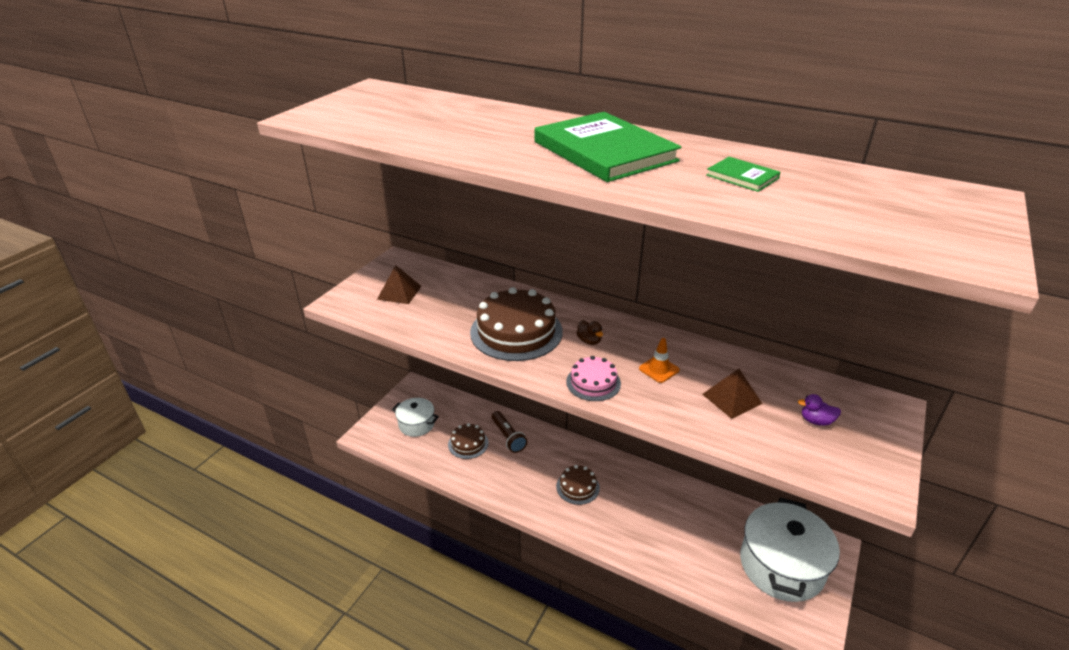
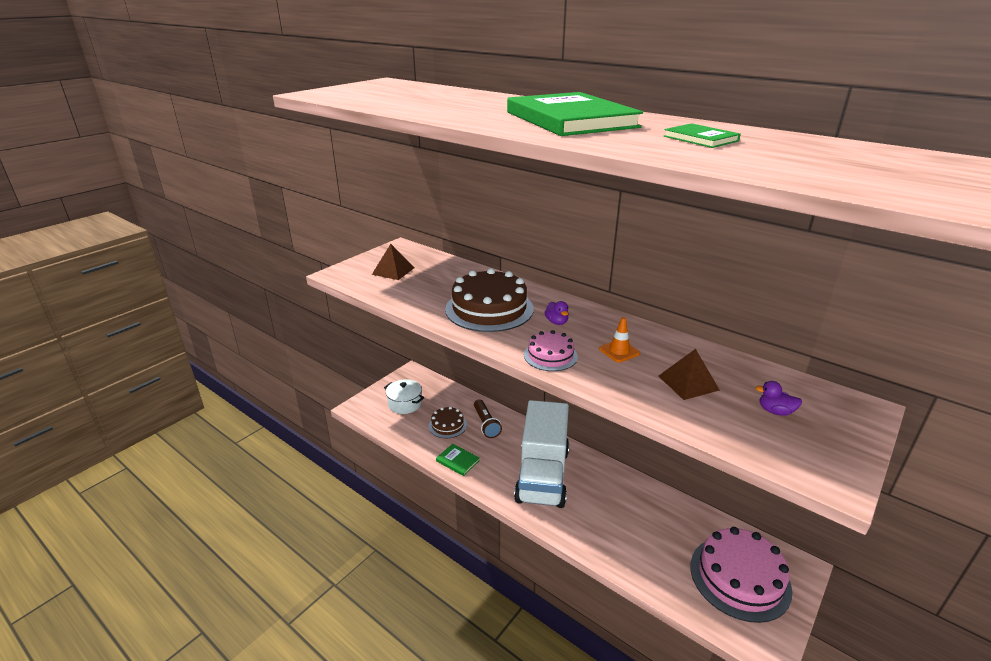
camera: 10 degrees right, 5 degrees down
brown cake [556,465,600,505] -> white truck [514,400,569,508]
brown duck [576,320,603,345] -> purple duck [545,301,569,325]
white pot [740,497,840,602] -> pink cake [690,527,792,623]
none -> green book [436,444,480,476]

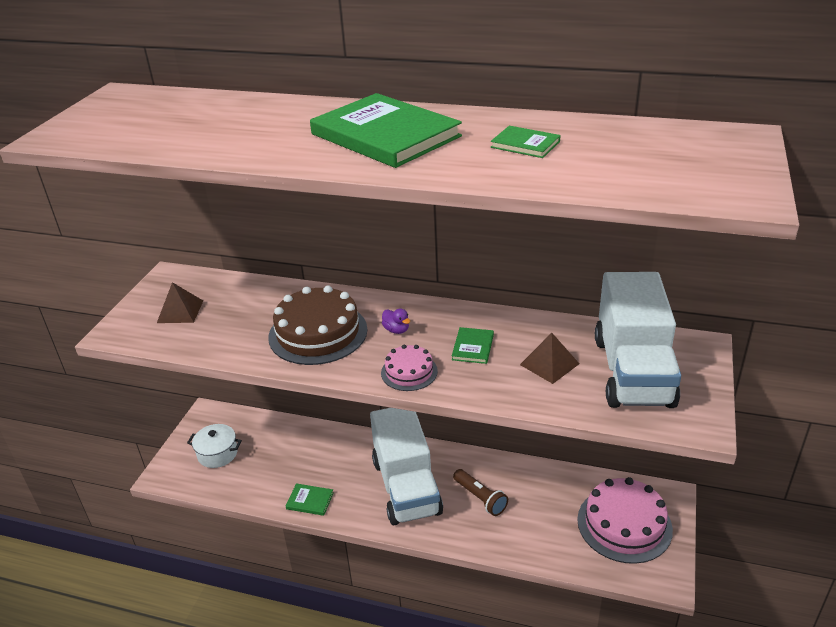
camera: 20 degrees left, 5 degrees up
brown cake [429,407,467,438] -> none
brown flashlight [474,399,502,438] -> brown flashlight moved to [453,469,508,516]
orange traffic cone [599,317,640,363] -> green book [452,327,494,364]
purple duck [755,381,802,416] -> white truck [595,272,681,408]

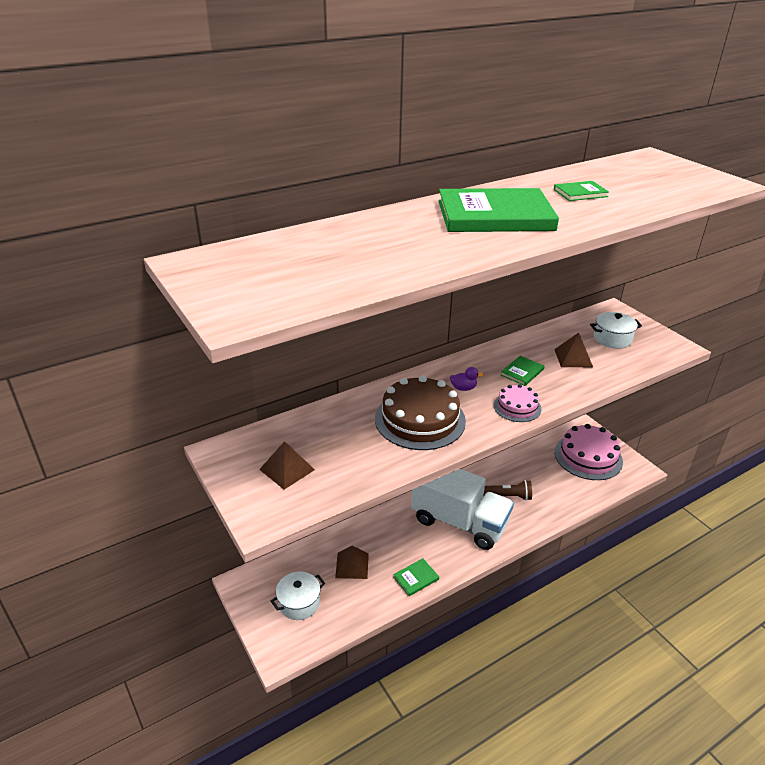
camera: 50 degrees left, 0 degrees up
green book [452,327,494,364] -> green book turned 75 degrees clockwise [501,356,545,386]
white truck [595,272,681,408] -> white pot [590,312,642,349]
none -> brown pyramid [335,546,369,579]

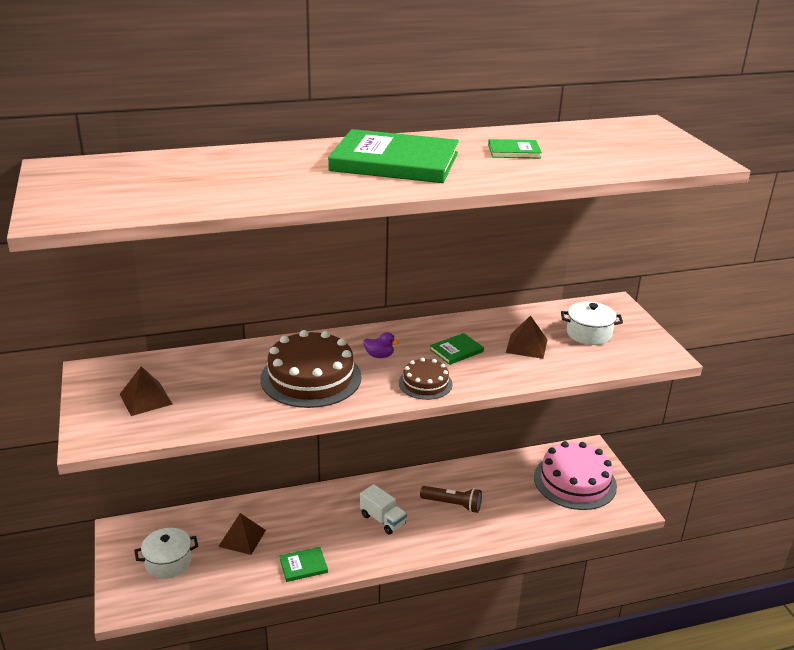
camera: 15 degrees right, 5 degrees down
white truck [411,469,514,550] -> white truck [360,484,407,535], size x0.44
pink cake [494,384,541,422] -> brown cake [399,358,453,400]

